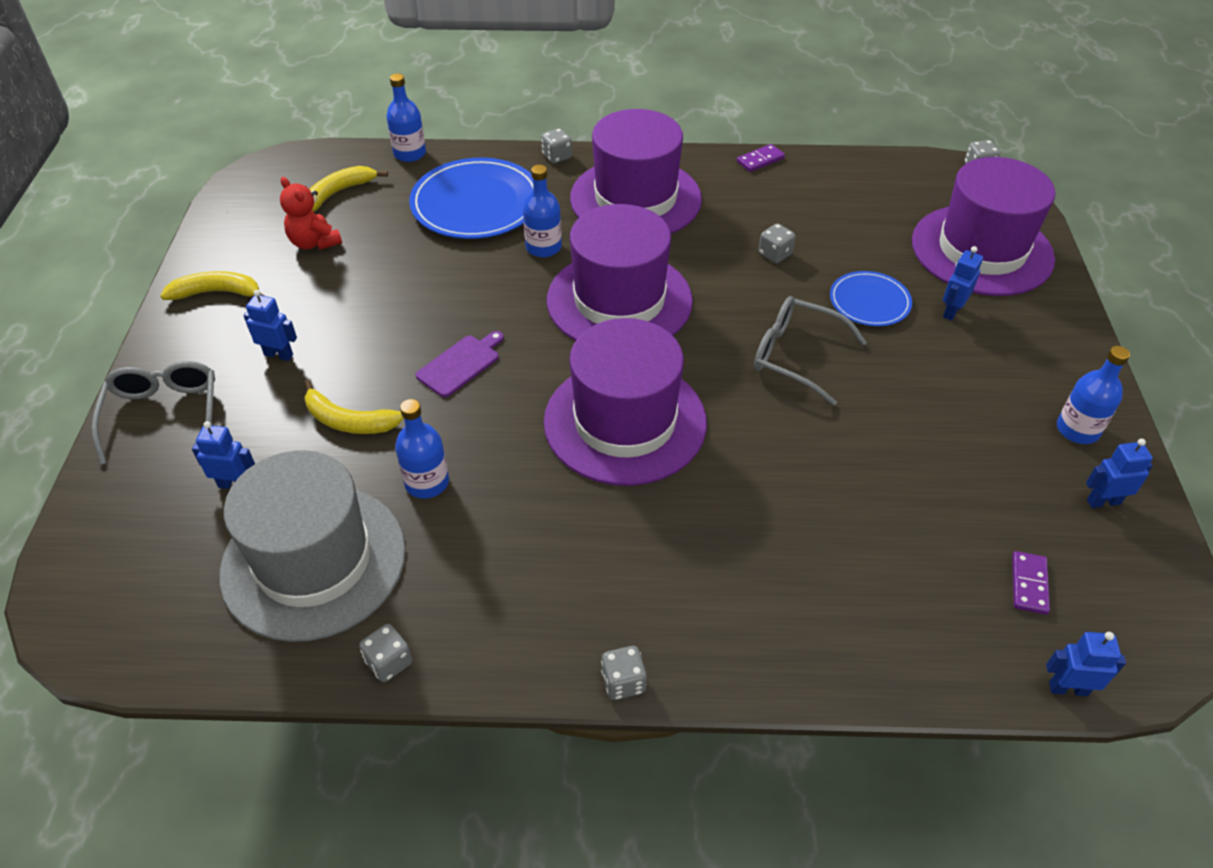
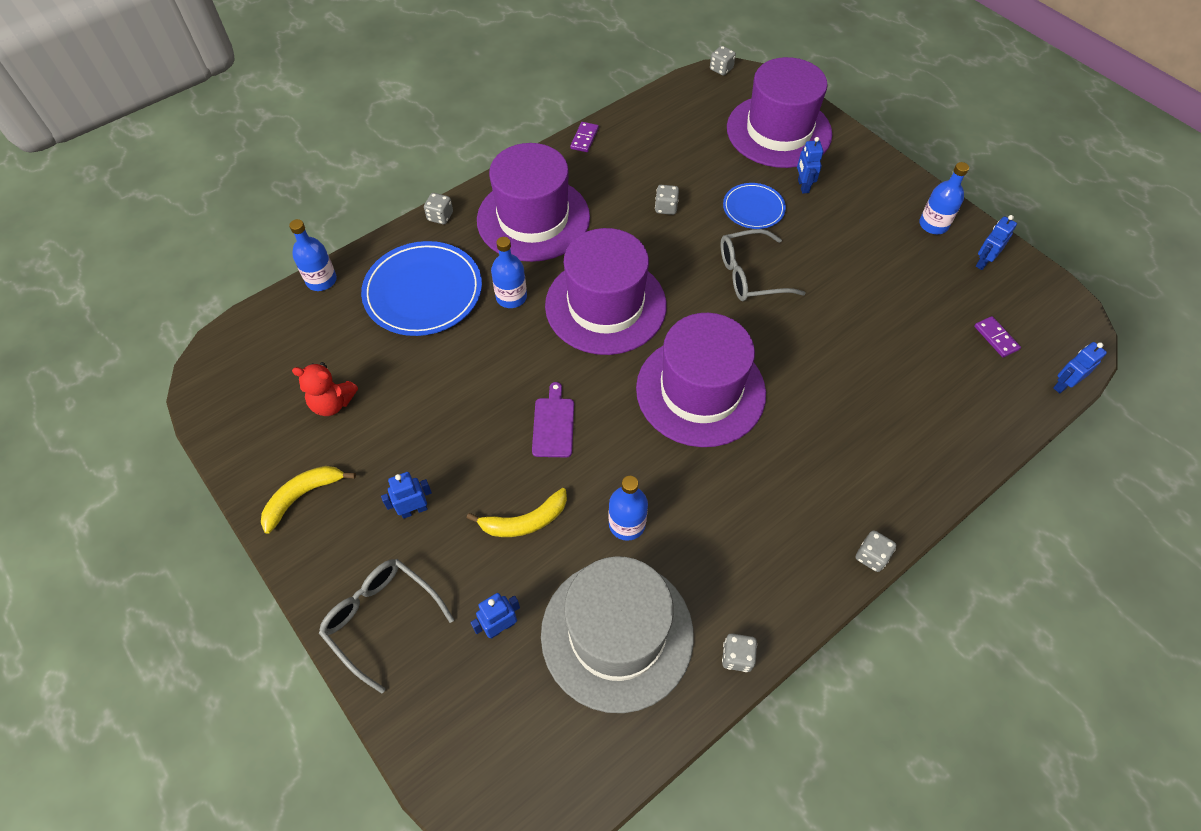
camera: 40 degrees left, 10 degrees up
yellow banana [309,166,388,212] -> none

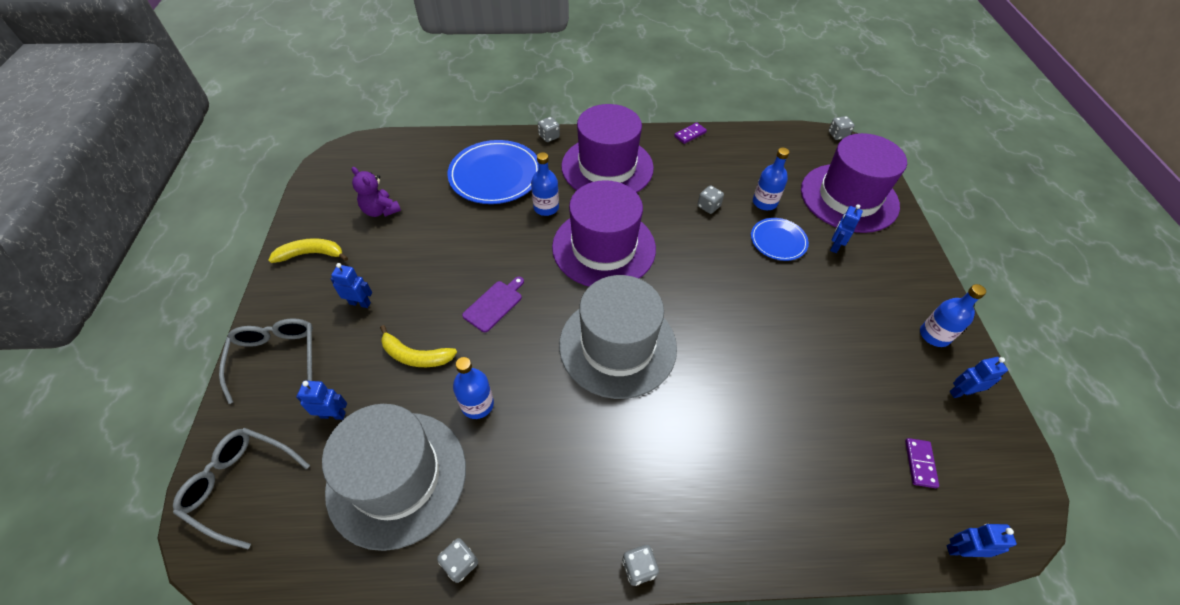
camera: 35 degrees right, 5 degrees down
blue bottle [289,219,337,291] -> blue bottle moved to [753,148,789,210]
red teddy bear [292,362,358,416] -> purple teddy bear [352,167,401,217]
purple hat [636,313,766,447] -> grey hat [559,275,677,399]
grey glasses [720,229,806,301] -> grey glasses moved to [173,428,310,549]

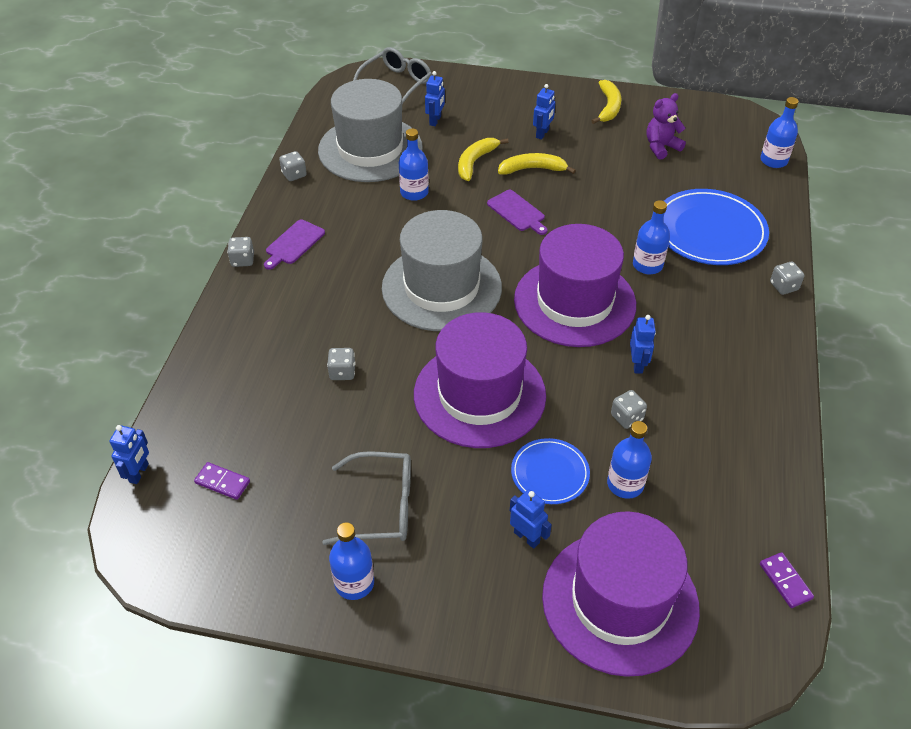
camera: 105 degrees right, 5 degrees down
grey glasses [219,318,313,404] -> grey glasses moved to [322,451,411,545]
purple hat [561,104,654,193] -> purple hat moved to [414,312,546,448]
purple domino [674,123,707,144] -> purple domino moved to [760,552,814,608]
grey dice [828,116,855,140] -> grey dice moved to [327,348,356,380]
blue robot [950,357,1008,398] -> blue robot moved to [630,315,656,374]
none -> purple cutting board [264,219,325,270]
none -> yellow banana [498,153,576,175]
none -> blue bottle [760,97,799,168]

